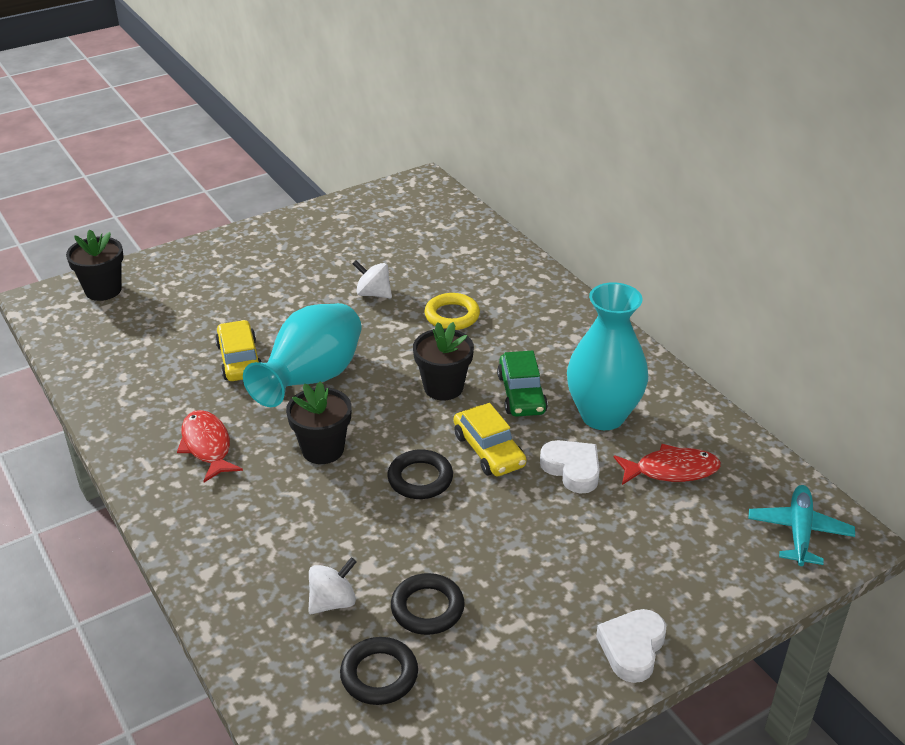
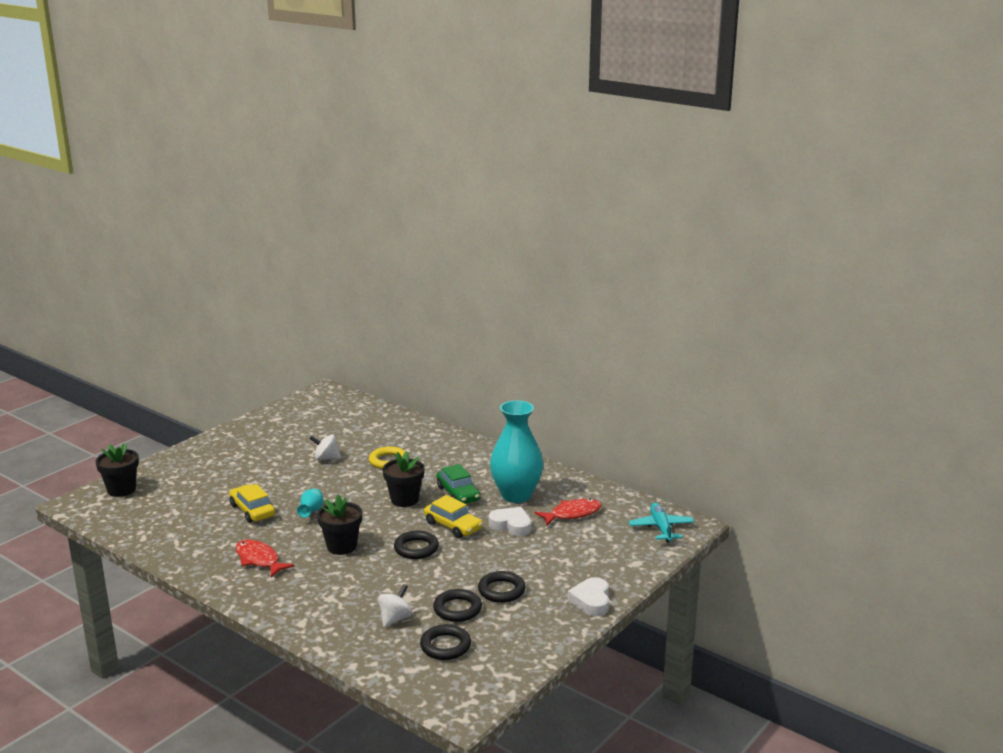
camera: 20 degrees left, 15 degrees down
turquoise vase [243,303,362,407] -> turquoise vase [297,489,324,518], size x0.42
none -> black ring [478,571,526,603]

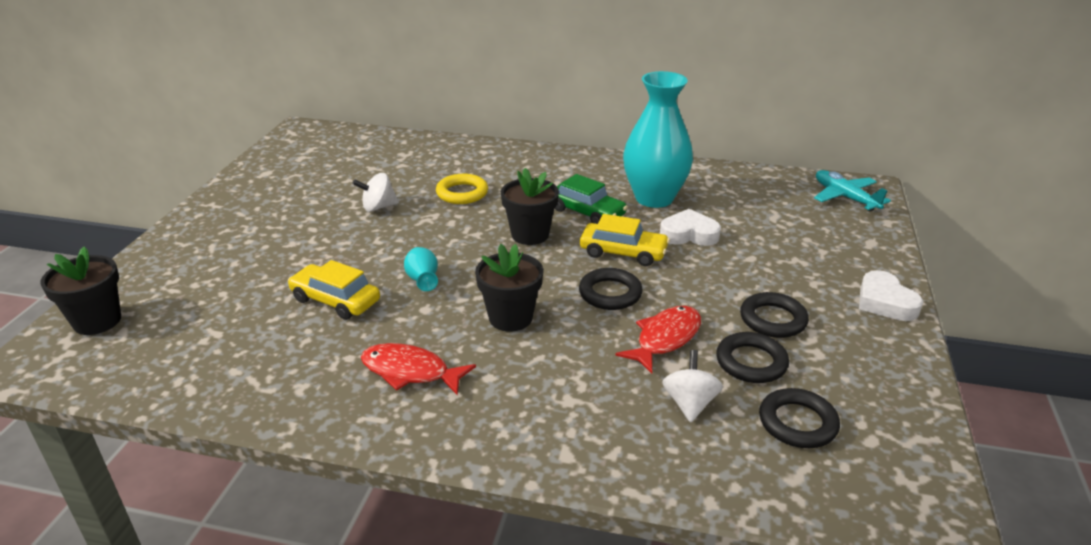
camera: 25 degrees left, 10 degrees up
red fish [534,498,602,525] -> red fish moved to [615,306,701,373]

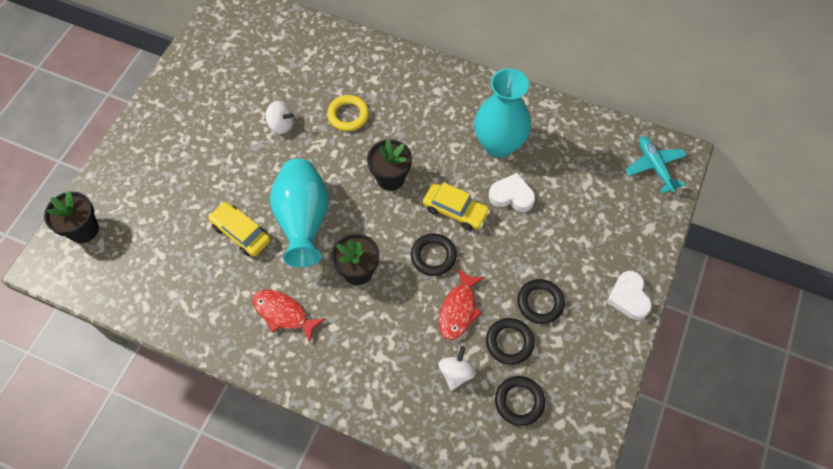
camera: 10 degrees right, 30 degrees up
white spinning top [352,173,399,212] -> white spinning top turned 150 degrees counterclockwise [266,101,294,134]
turquoise vase [404,247,438,291] -> turquoise vase [270,159,329,267], size x2.37
green car [554,174,628,224] -> none
red fish [615,306,701,373] -> red fish turned 150 degrees clockwise [439,268,484,340]

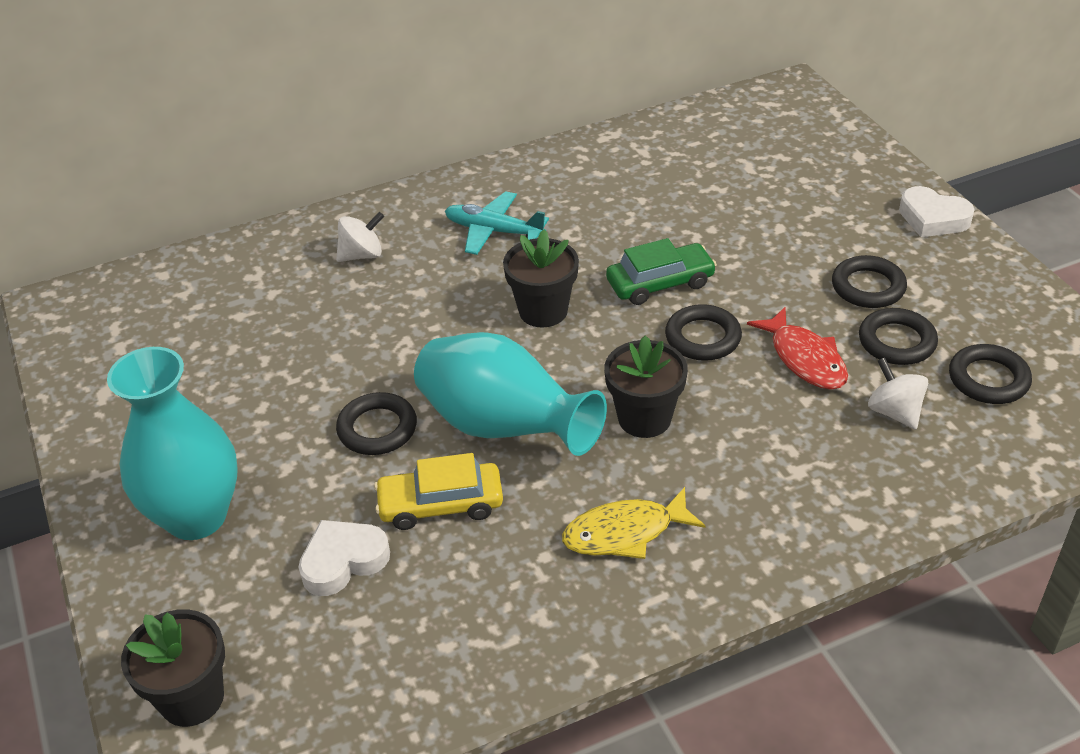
camera: 45 degrees left, 20 degrees down
red fish [252,290,325,343] -> yellow fish [562,487,706,559]
white spinning top [266,101,294,134] -> white spinning top moved to [336,212,384,262]
yellow ring [327,95,369,131] -> none
yellow car [423,183,490,231] -> green car [606,238,717,305]
turquoise vase [474,68,531,158] -> turquoise vase moved to [107,347,238,540]
white heart [489,173,535,212] -> white heart moved to [298,520,390,596]
turquoise plane [625,136,687,193] -> turquoise plane moved to [445,191,549,255]
none -> black ring [336,392,417,455]

